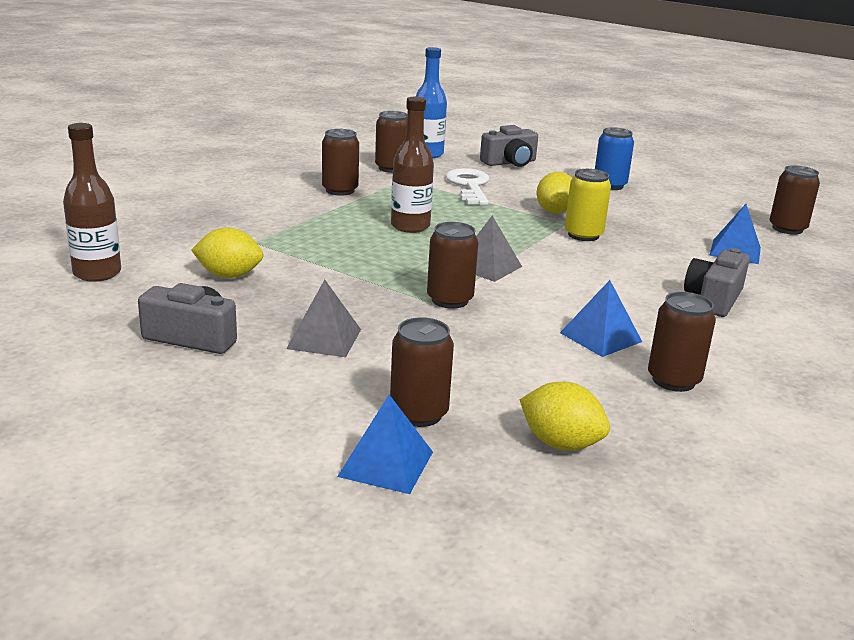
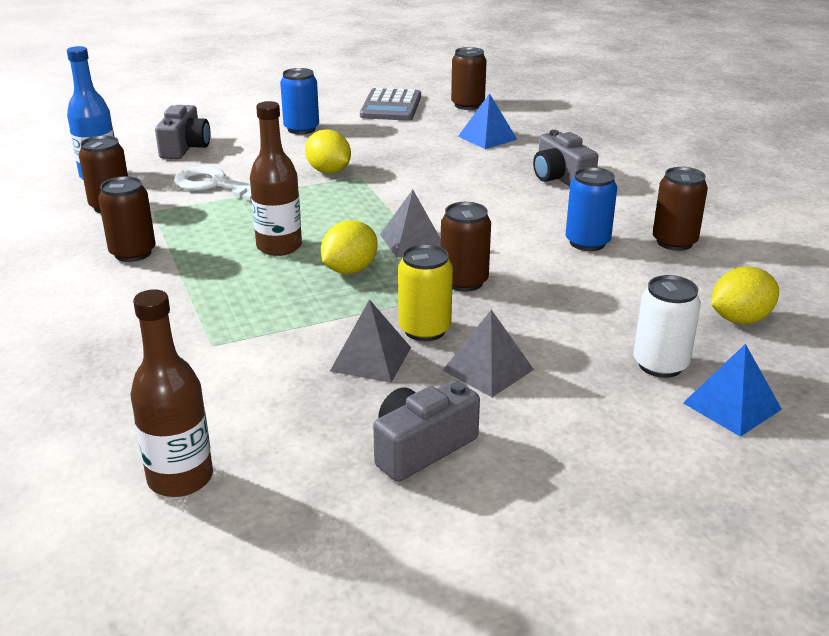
camera: 55 degrees left, 5 degrees up
yellow lemon [191,228,264,278] -> yellow lemon moved to [321,220,378,274]
brown can [390,317,454,427] -> white can [633,275,701,378]
blue pyramid [560,280,642,357] -> blue can [565,167,617,251]
yellow can [565,169,611,241] -> yellow can moved to [398,244,453,341]
none -> grey pyramid [330,299,411,383]
none -> grey calculator [360,88,421,121]

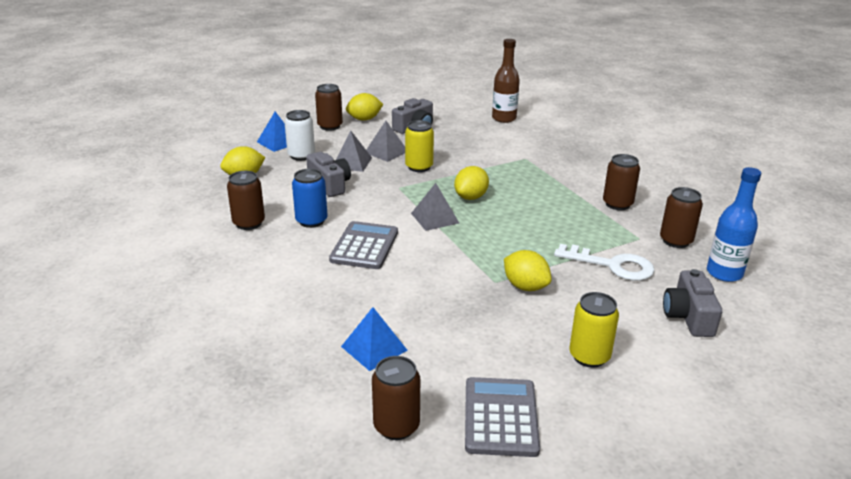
camera: 175 degrees right, 0 degrees up
brown bottle [250,101,302,256] -> none
blue can [280,68,319,135] -> yellow can [569,292,619,368]
grey pyramid [330,299,411,383] -> grey pyramid moved to [336,131,372,172]
brown can [441,202,491,292] -> brown can moved to [315,84,343,131]
grey camera [533,130,598,186] -> grey camera moved to [306,152,351,197]
none -> grey calculator [329,221,398,269]
none -> yellow lemon [346,93,383,121]

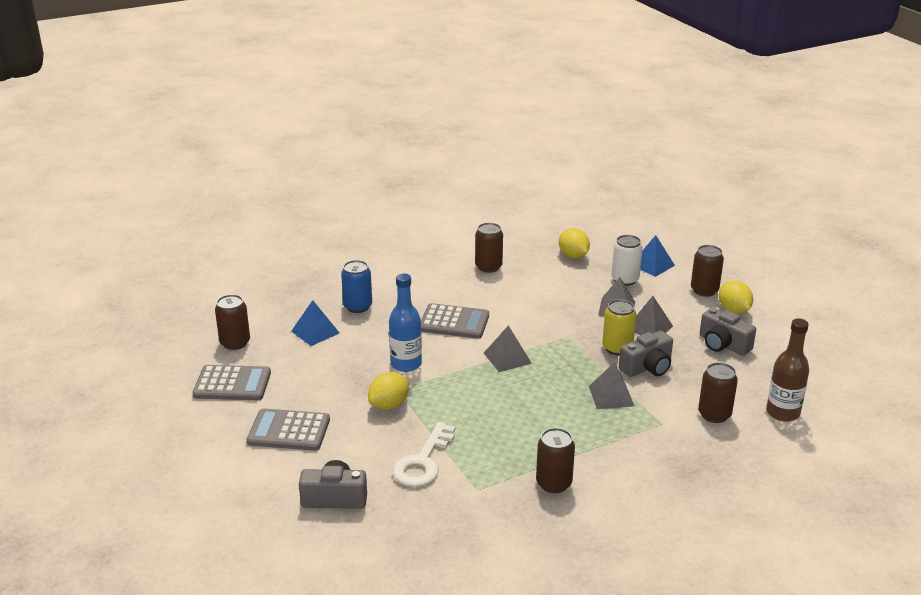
camera: 90 degrees right, 0 degrees up
blue can [292,169,327,228] -> blue can moved to [341,260,372,313]
grey camera [306,152,351,197] -> grey camera moved to [619,331,673,377]
yellow lemon [454,166,489,200] -> none
yellow can [569,292,619,368] -> grey calculator [247,408,330,451]
brown can [660,187,703,248] -> brown can moved to [698,362,738,423]
blue bottle [707,167,761,282] -> blue bottle moved to [389,274,422,372]
none -> grey pyramid [589,362,634,409]

